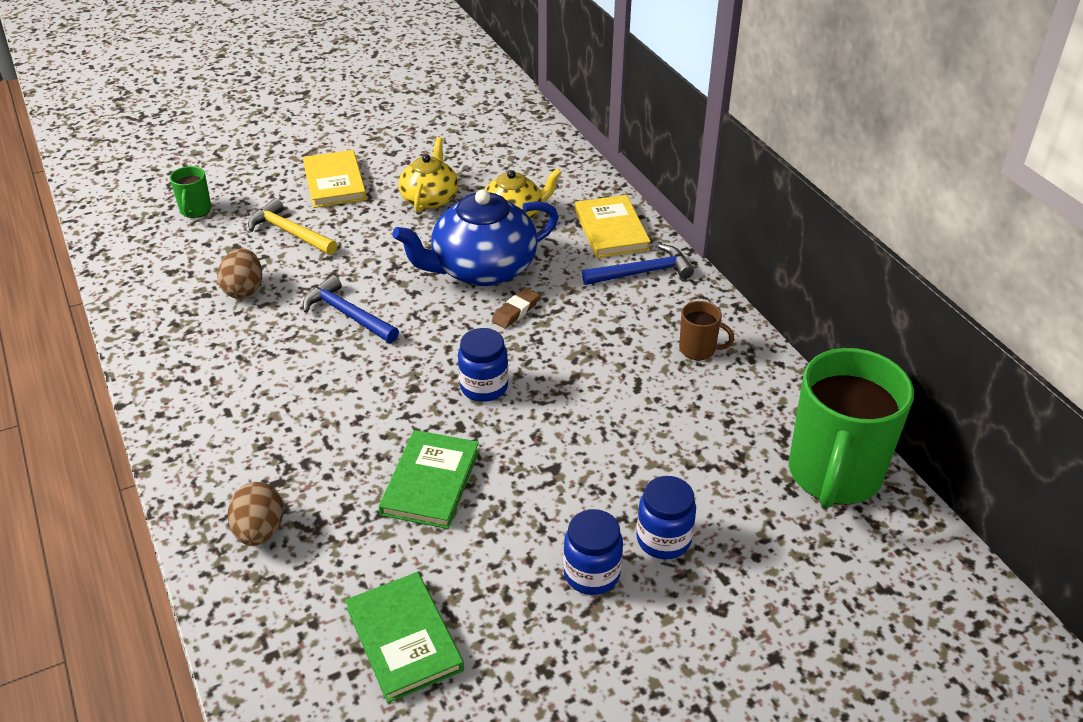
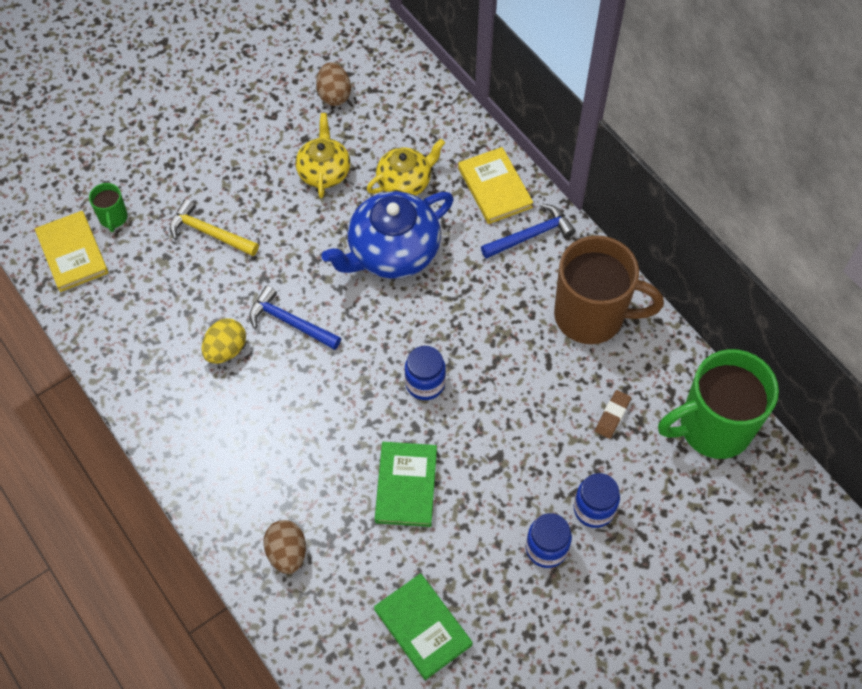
camera: 10 degrees left, 20 degrees up
brown egg [217,248,262,299] -> brown egg moved to [316,62,351,106]
yellow book [303,150,367,208] -> yellow book moved to [35,211,108,292]
brown eraser [492,288,540,329] -> brown eraser moved to [595,390,631,439]
brown mug [679,301,734,360] -> brown mug [554,235,664,344], size x2.31
green mug [789,348,914,508] -> green mug turned 60 degrees clockwise [658,349,779,459]
none -> yellow egg [201,319,246,364]

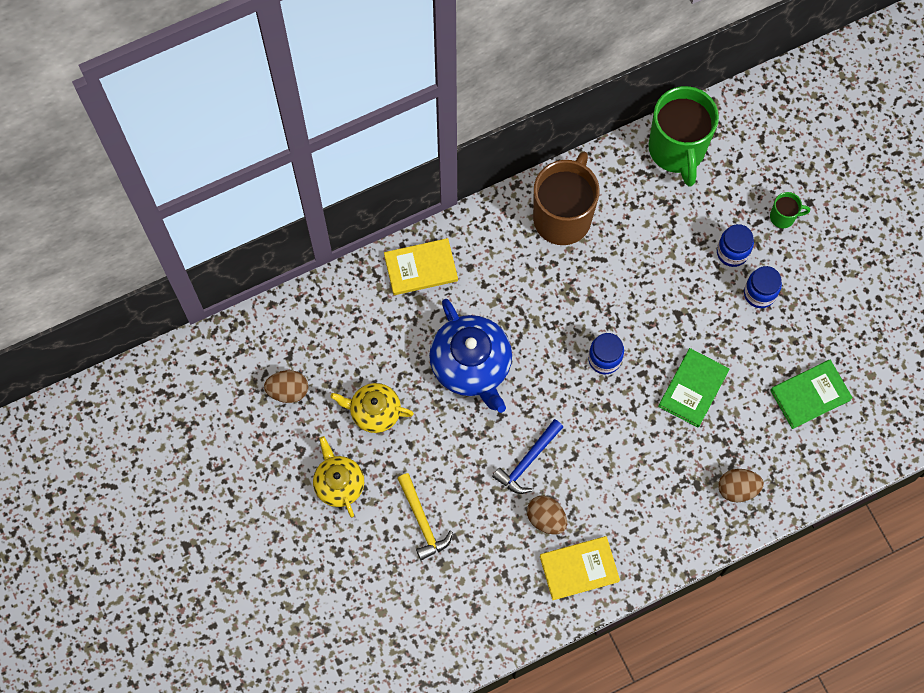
camera: 80 degrees left, 10 degrees up
yellow book [35,211,108,292] -> yellow book moved to [540,536,620,600]
green mug [89,183,128,232] -> green mug moved to [770,192,810,228]
yellow hammer [170,199,259,256] -> yellow hammer turned 60 degrees counterclockwise [397,473,453,560]
yellow egg [201,319,246,364] -> brown egg [527,495,567,535]
yellow teapot [367,139,445,196] -> yellow teapot moved to [313,436,364,517]
green book [375,442,437,527] -> green book turned 75 degrees counterclockwise [658,348,729,428]
blue hammer [481,204,576,259] -> none
brown eraser [595,390,631,439] -> none

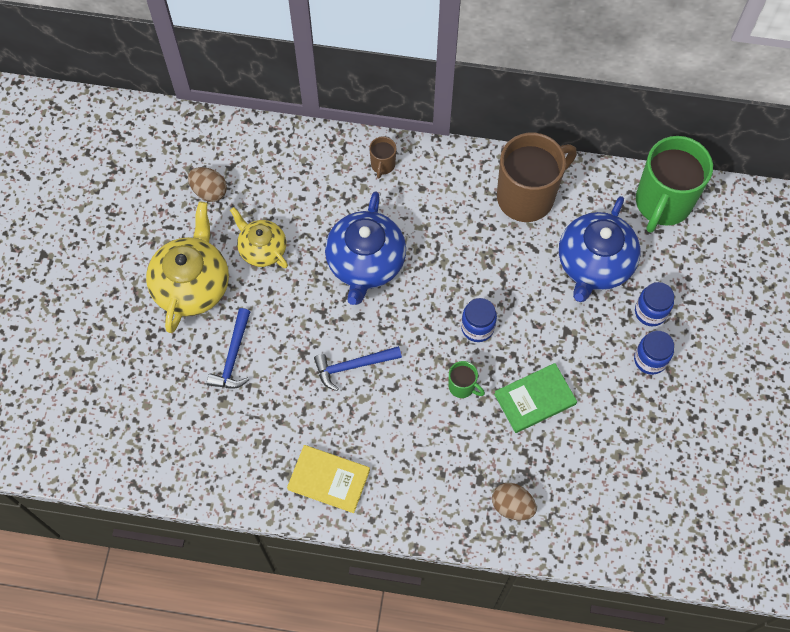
camera: 35 degrees right, 5 degrees down
yellow teapot [313,436,364,517] -> yellow teapot [146,202,229,333], size x1.63
yellow book [384,238,458,295] -> brown mug [369,136,396,179]
yellow hammer [397,473,453,560] -> blue hammer [207,308,250,389]
brown egg [527,495,567,535] -> none
green mug [770,192,810,228] -> green mug moved to [448,361,485,398]
green book [770,360,853,429] -> none
none -> blue teapot [559,196,640,302]

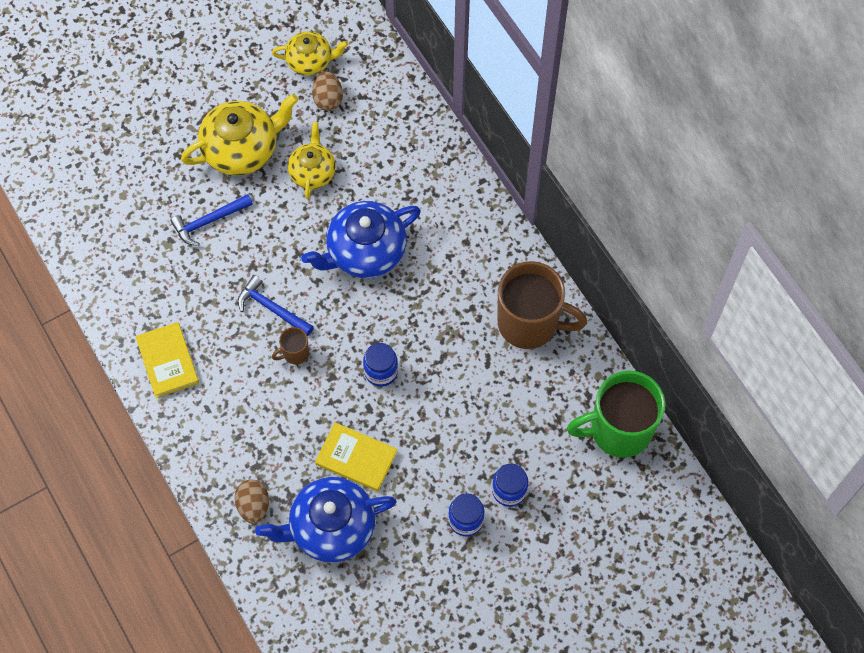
camera: 50 degrees right, 0 degrees up
brown mug [369,136,396,179] -> brown mug moved to [272,327,309,364]
green mug [448,361,485,398] -> none
green book [494,363,577,433] -> yellow book [315,422,397,491]
blue teapot [559,196,640,302] -> blue teapot moved to [255,477,397,563]
none -> yellow teapot [272,31,348,75]

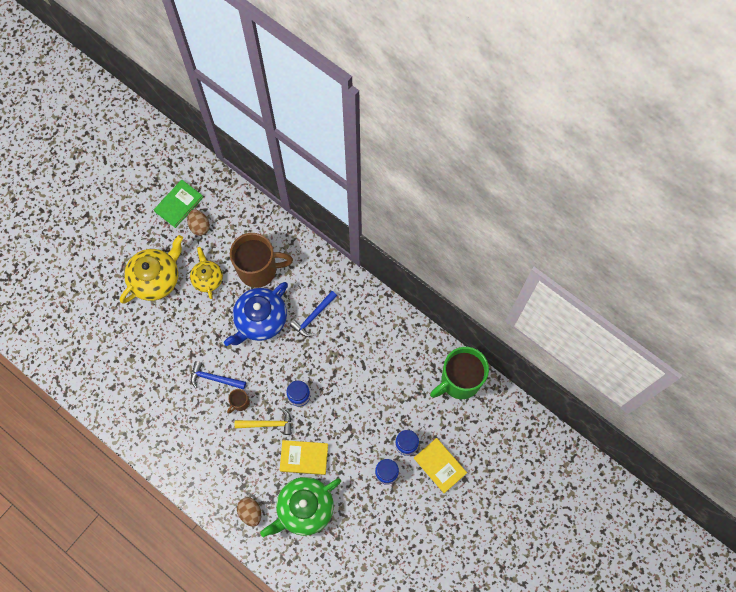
camera: 20 degrees left, 5 degrees up
yellow book [135,322,199,398] -> yellow book moved to [414,438,467,493]
blue hammer [170,194,253,246] -> blue hammer moved to [290,291,337,337]
blue teapot [255,477,397,563] -> green teapot [260,477,341,537]
yellow teapot [272,31,348,75] -> green book [154,180,203,228]
brown mug [497,261,587,349] -> brown mug moved to [230,233,293,288]
none -> yellow hammer [235,408,292,435]

